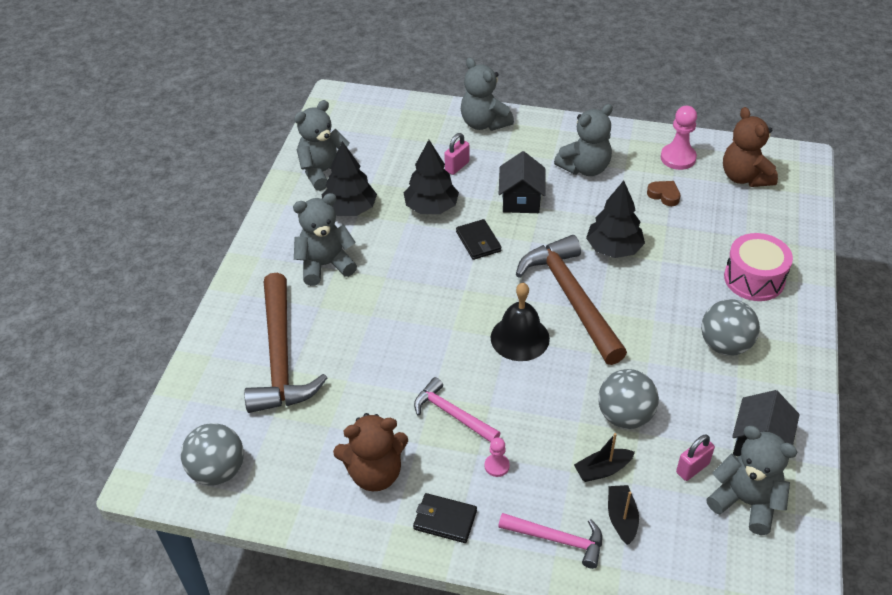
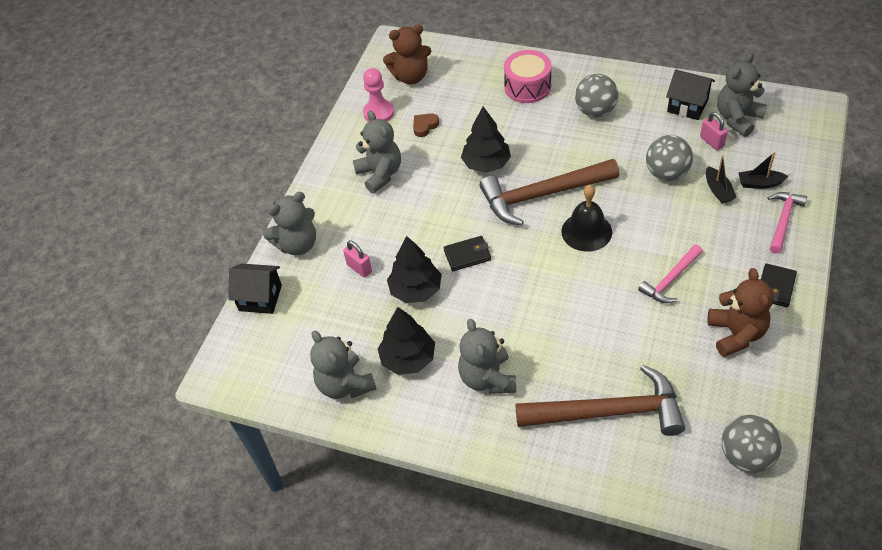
camera: 80 degrees left, 5 degrees up
pink pawn [485,437,510,477] -> none
black house [499,151,546,213] -> black house moved to [228,263,282,314]

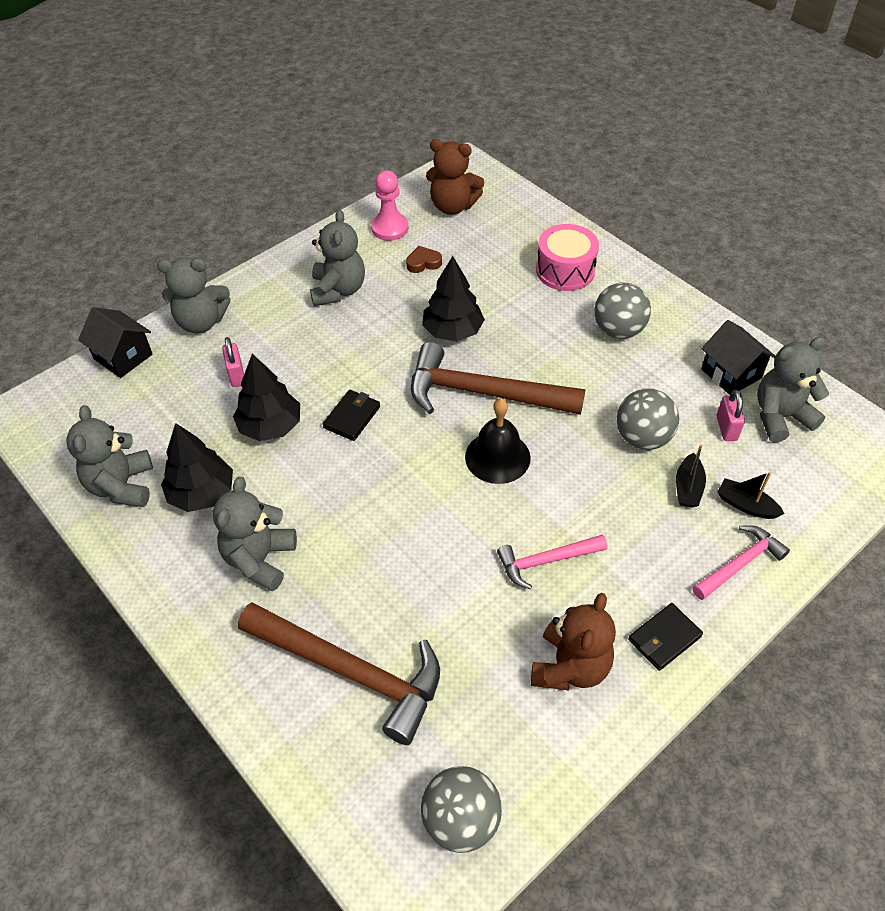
camera: 25 degrees right, 0 degrees up
black wallet [444,236,491,271] -> black wallet turned 75 degrees counterclockwise [323,390,380,441]

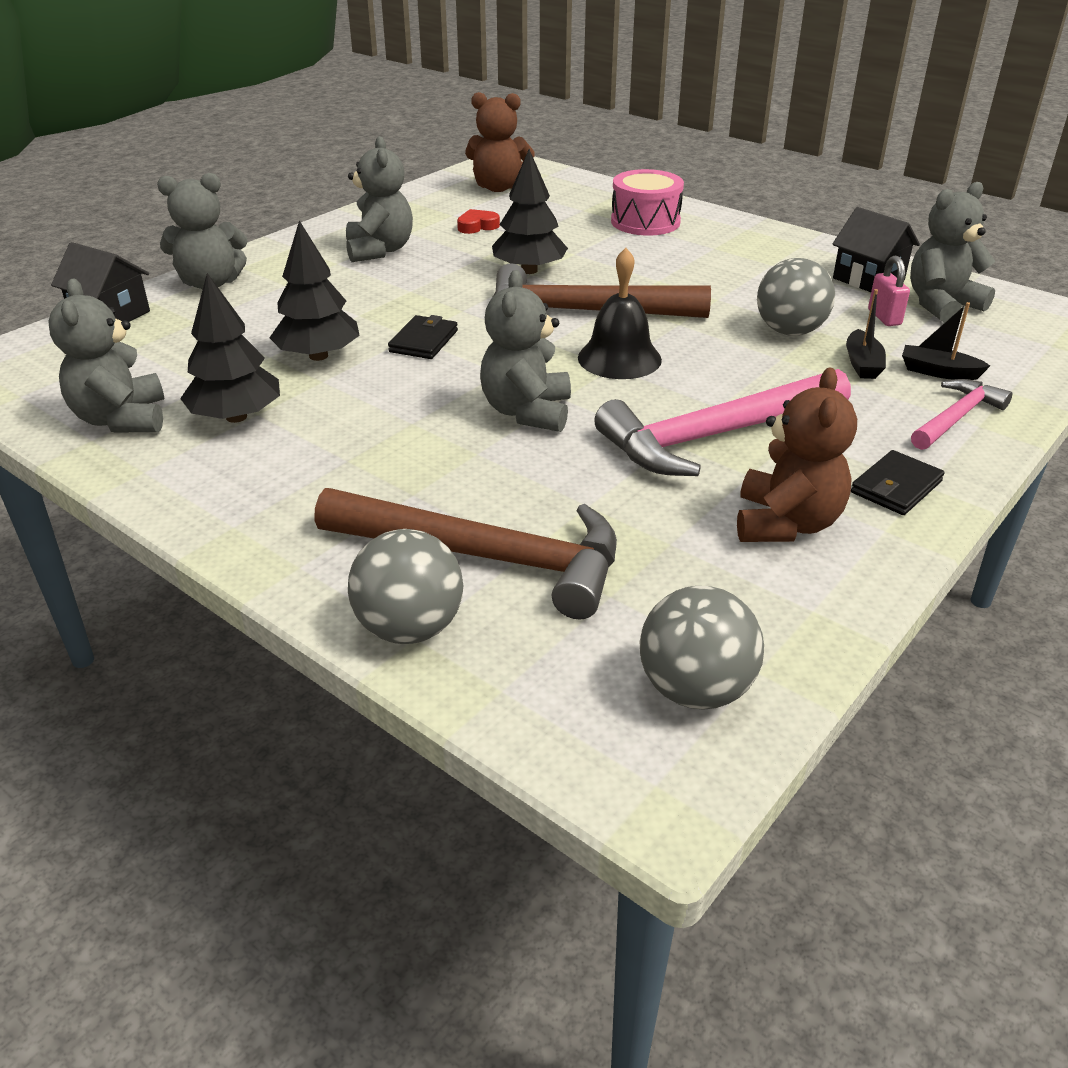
camera: 10 degrees left, 15 degrees down
grey teddy bear [213,476,297,591] -> grey teddy bear moved to [480,270,571,432]
pink padlock [222,337,244,387] -> none
pink pawn [371,170,408,241] -> none
brown heart [406,246,442,273] -> red heart [457,209,500,234]
pink hammer [497,534,607,589] -> pink hammer [594,369,851,476], size x1.84
grey ball [594,282,651,339] -> grey ball moved to [348,529,463,644]

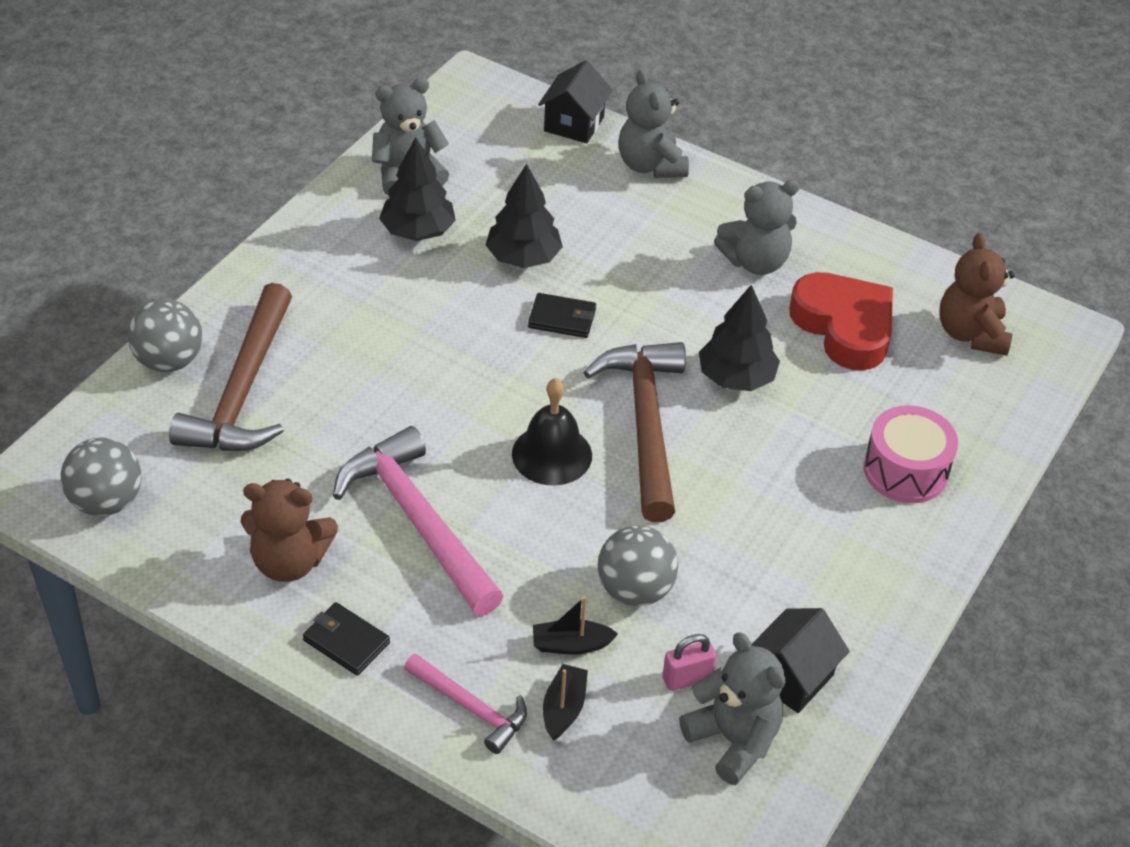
camera: 80 degrees right, 10 degrees up
red heart [457,209,500,234] -> red heart [789,272,893,370], size x2.41
grey teddy bear [480,270,571,432] -> none

